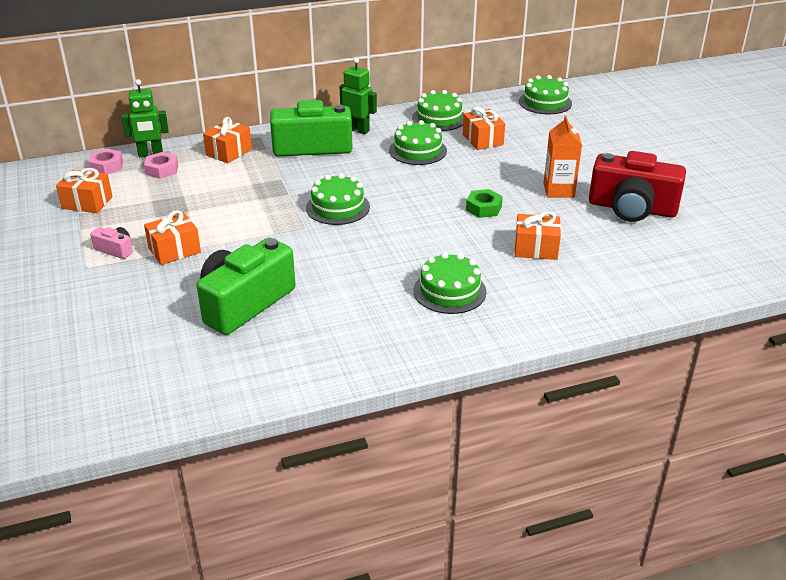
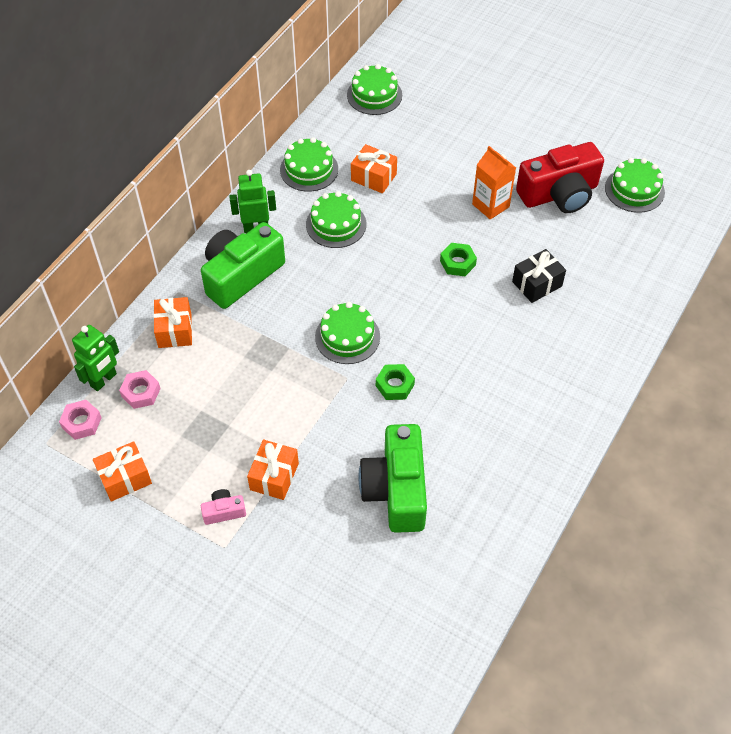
camera: 40 degrees left, 20 degrees up
green cake [413,252,486,314] -> green cake moved to [605,158,665,213]
orange gift [514,211,561,260] -> black gift [512,249,566,303]
none -> green nut [376,364,415,400]

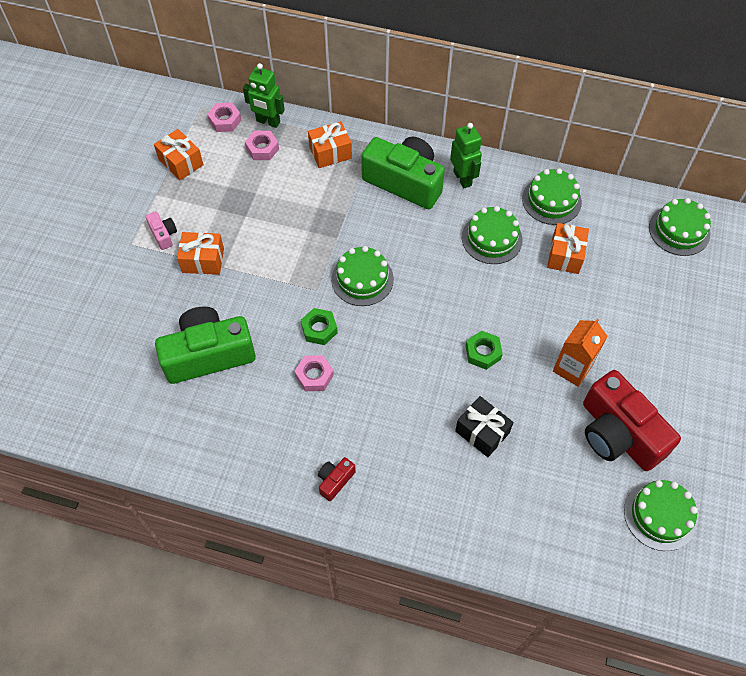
camera: 75 degrees right, 5 degrees up
none -> pink nut [294,355,334,392]
none -> red camera [318,457,356,501]

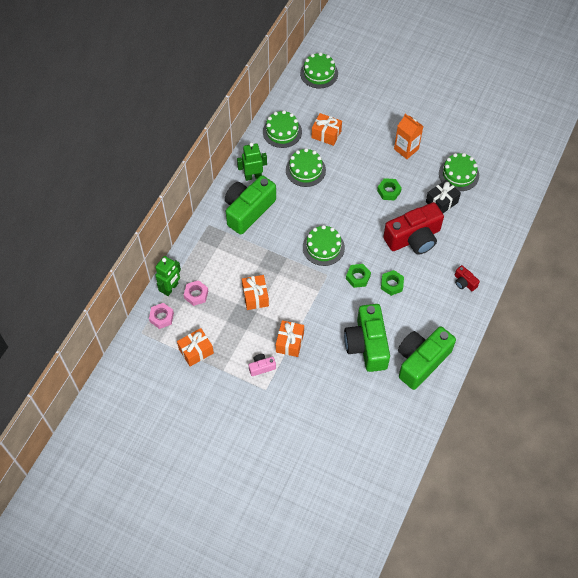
camera: 80 degrees left, 0 degrees up
pink nut [294,355,334,392] -> green nut [381,270,404,296]
orange gift [308,121,352,168] -> orange gift moved to [242,275,269,310]
red camera [583,370,681,471] -> red camera moved to [383,202,444,255]
green cake [624,480,698,551] -> green cake moved to [439,153,479,191]
none -> green camera [398,326,456,390]

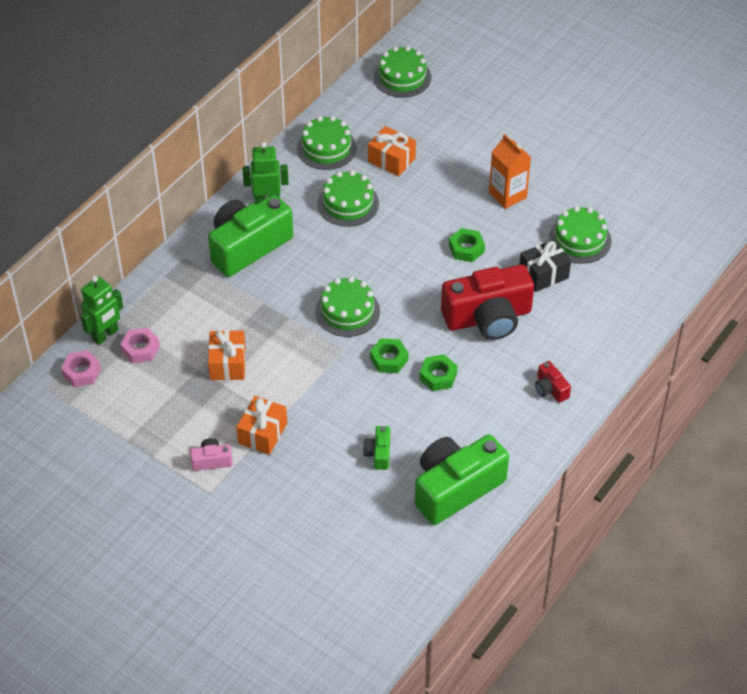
camera: 10 degrees right, 10 degrees down
orange gift [177,328,214,367] -> none
green camera [344,304,390,372] -> green camera [363,426,390,470], size x0.43

